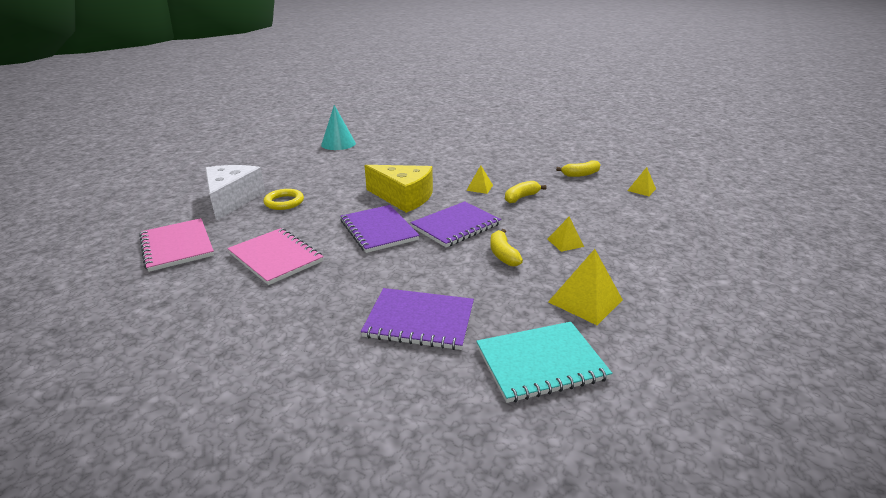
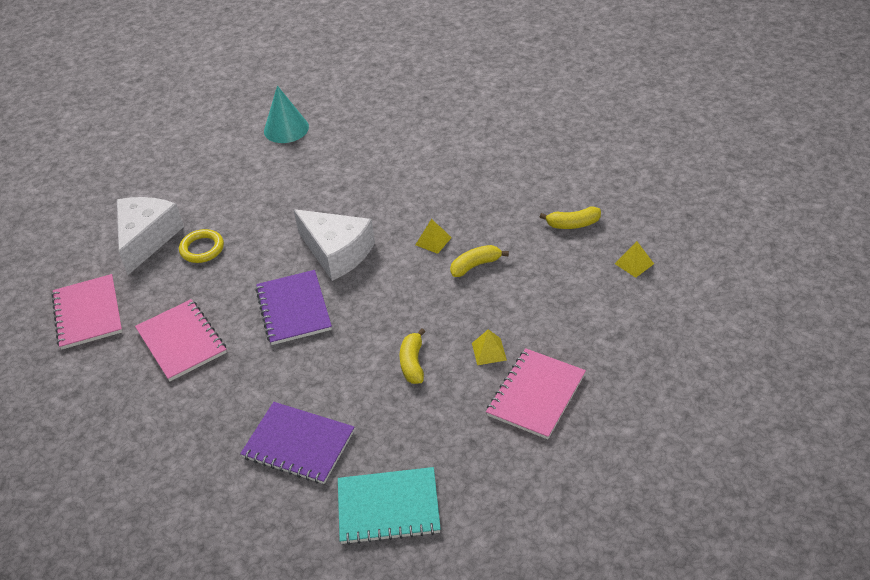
camera: 15 degrees right, 15 degrees up
yellow cheese [365,165,433,213] -> white cheese [293,209,375,281]
purple notebook [410,201,501,247] -> none
yellow pyramid [548,249,623,325] -> none
none -> pink notebook [486,348,586,439]

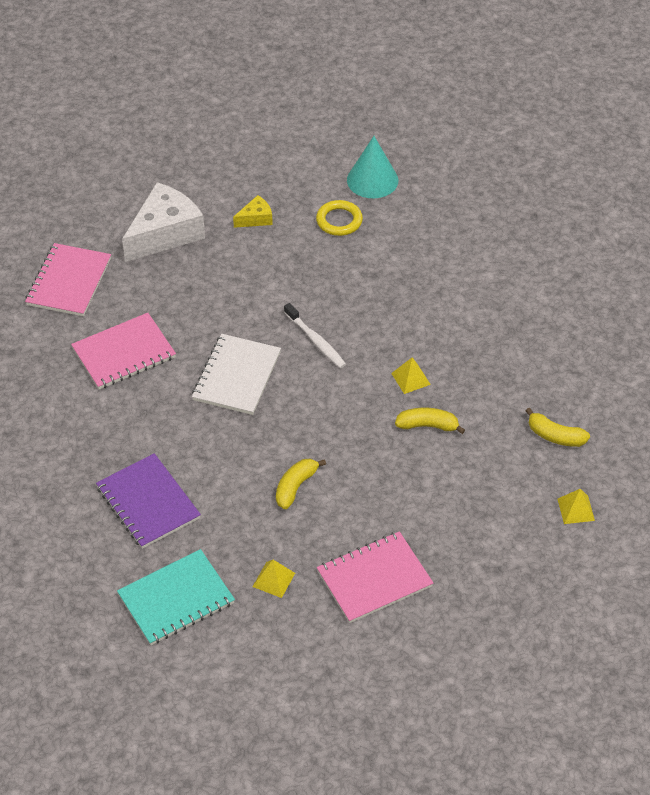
camera: 30 degrees right, 5 degrees up
pink notebook [135,299,227,381] -> pink notebook turned 60 degrees clockwise [71,313,176,389]
yellow ring [179,229,224,263] -> yellow ring moved to [316,200,363,236]
purple notebook [255,270,332,345] -> white notebook [192,334,281,415]
white cheese [293,209,375,281] -> white toothbrush [284,303,346,368]
turquoise notebook [338,467,441,545] -> turquoise notebook turned 60 degrees counterclockwise [117,549,235,645]
yellow pyramid [472,329,507,365] -> yellow pyramid moved to [252,560,295,598]
none -> yellow cheese [233,195,273,228]

